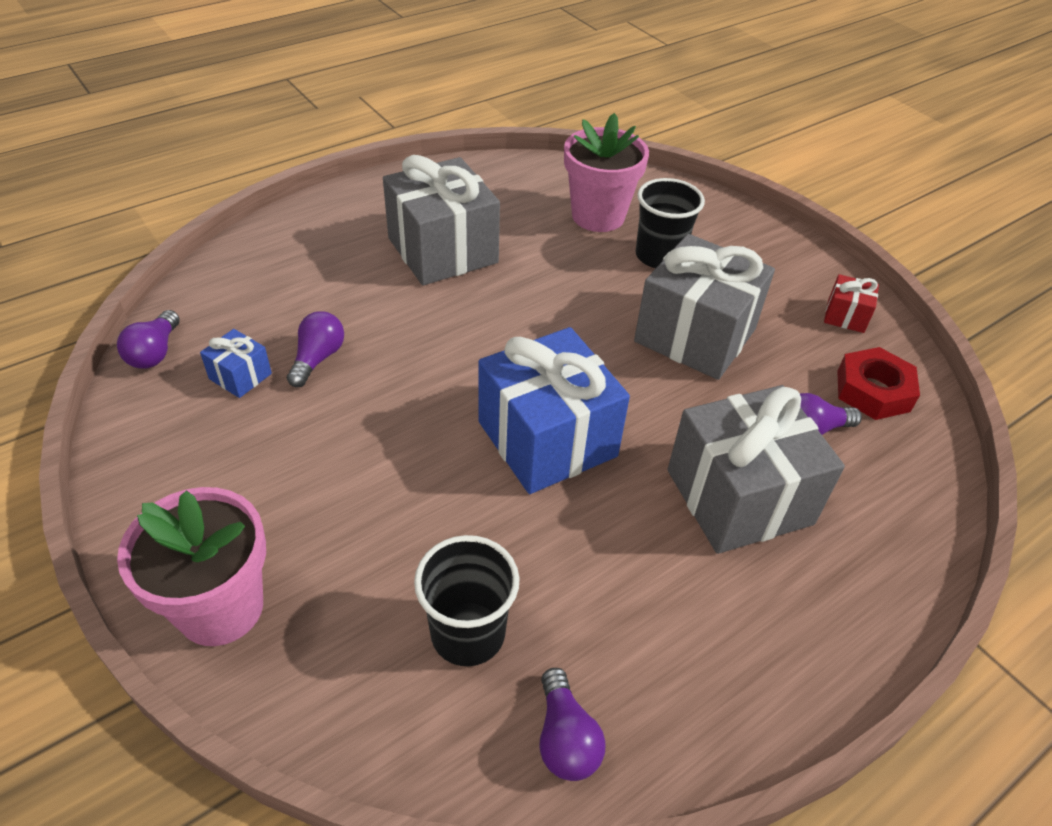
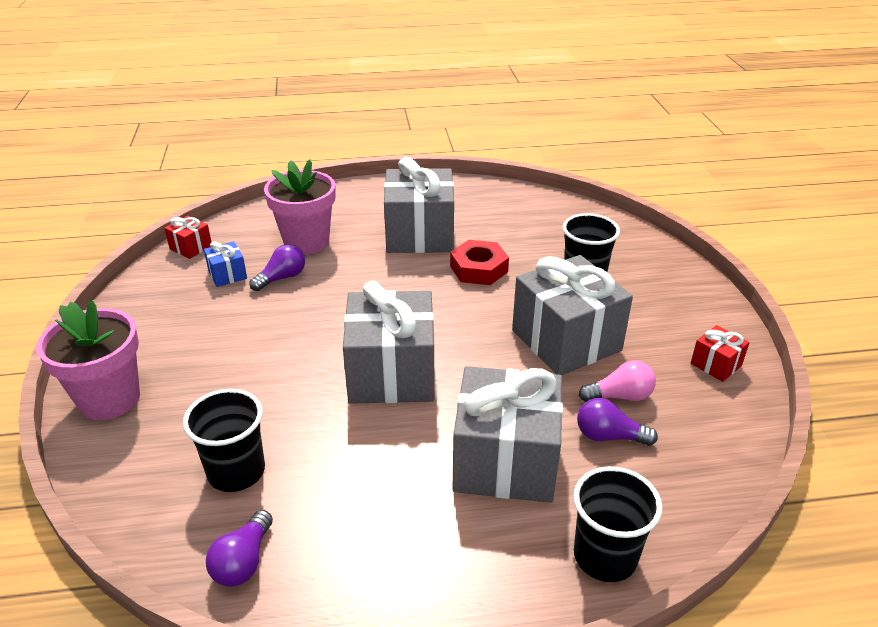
camera: 30 degrees right, 10 degrees down
purple light bulb [117,310,180,369] -> red gift [164,216,211,259]
blue gift [479,327,630,494] -> grey gift [343,281,434,404]
pink flower pot [564,113,649,232] -> pink flower pot moved to [264,159,336,255]
red nut [837,347,920,420] -> red nut moved to [450,240,509,285]
none -> black cup [573,466,663,582]
none -> pink light bulb [579,360,656,402]

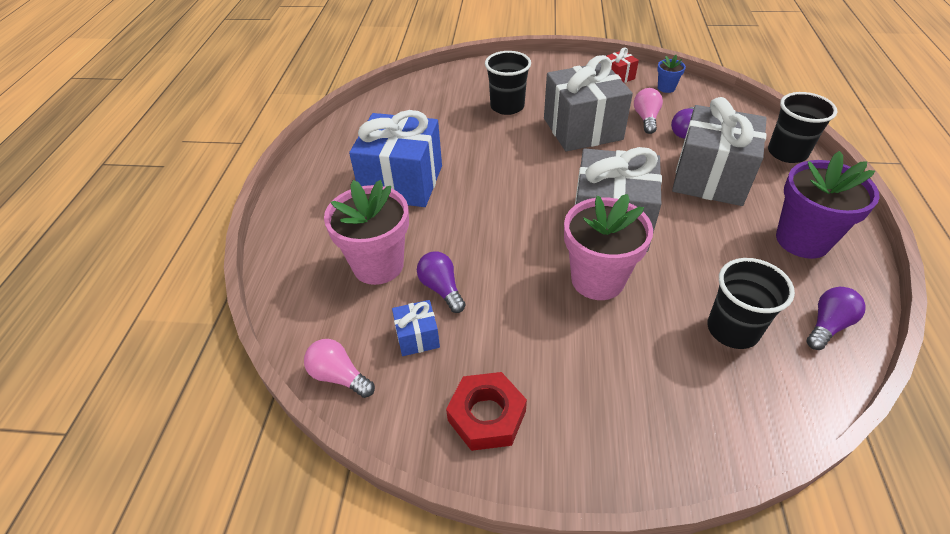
camera: 75 degrees left, 10 degrees up
pink flower pot [36,300,140,420] -> pink flower pot moved to [564,194,653,300]
red gift [164,216,211,259] -> pink light bulb [304,339,375,398]
purple light bulb [206,510,273,587] -> purple light bulb turned 75 degrees counterclockwise [806,287,866,350]
grey gift [384,157,454,253] -> blue gift [349,110,442,207]
red nut [450,240,509,285] -> red nut moved to [446,372,527,451]
none -> blue flower pot [657,55,686,93]
none -> purple flower pot [776,151,880,259]

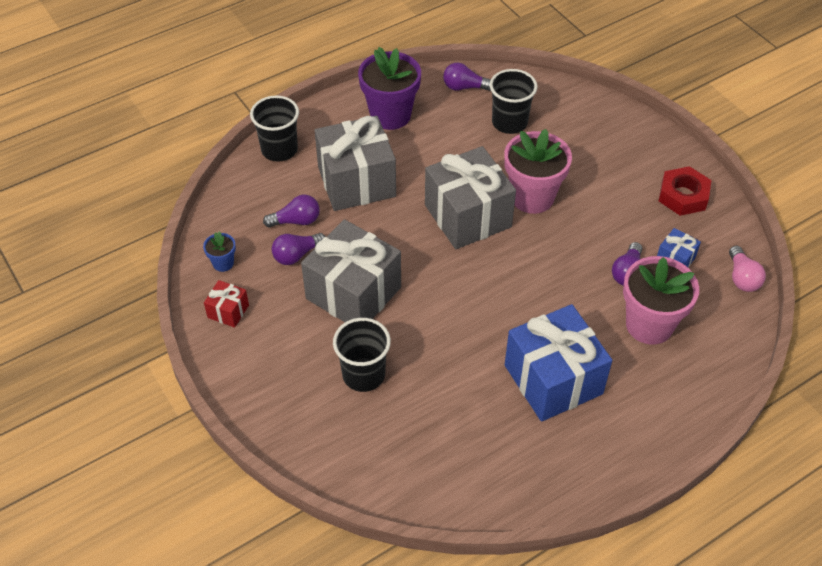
camera: 130 degrees left, 5 degrees up
pink light bulb [634,88,663,134] -> purple light bulb [272,233,326,265]

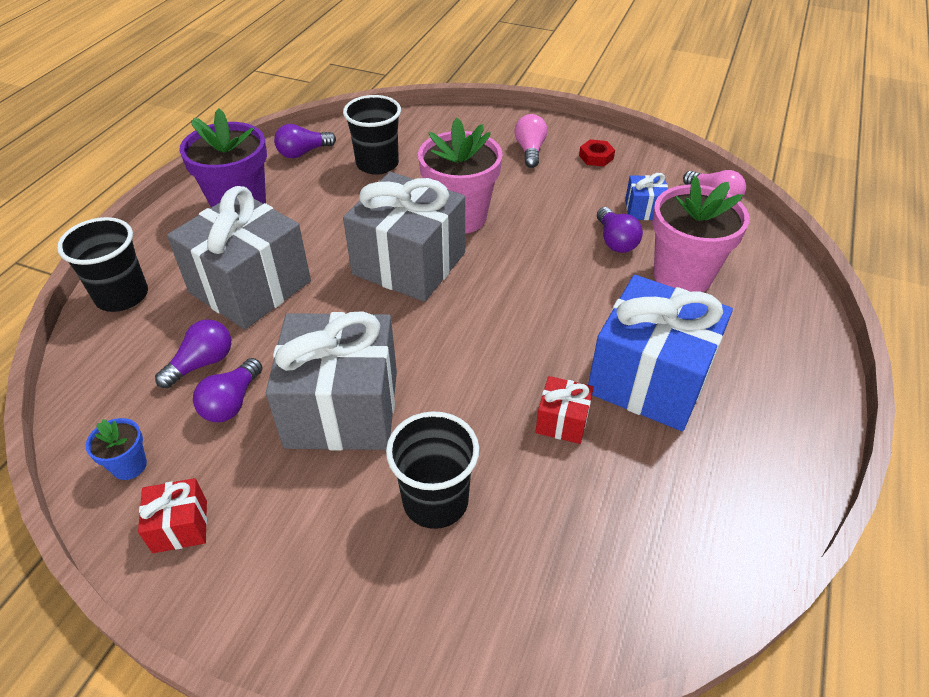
camera: 35 degrees left, 5 degrees down
red nut [659,166,711,216] -> red nut [579,139,615,167], size x0.58
none -> pink light bulb [515,114,547,168]
none -> red gift [535,376,594,444]

